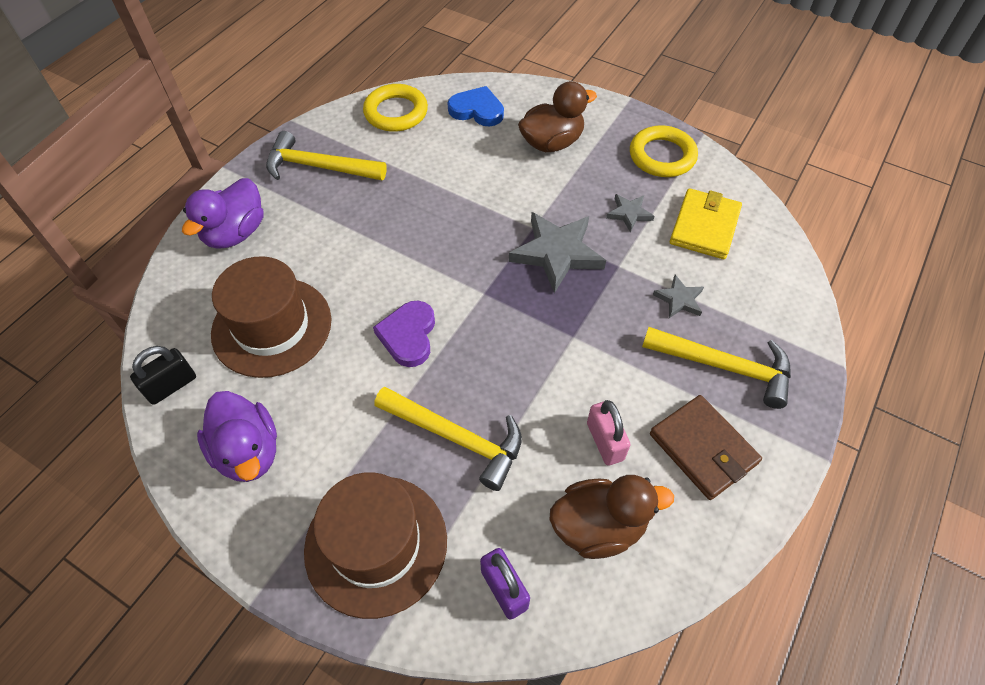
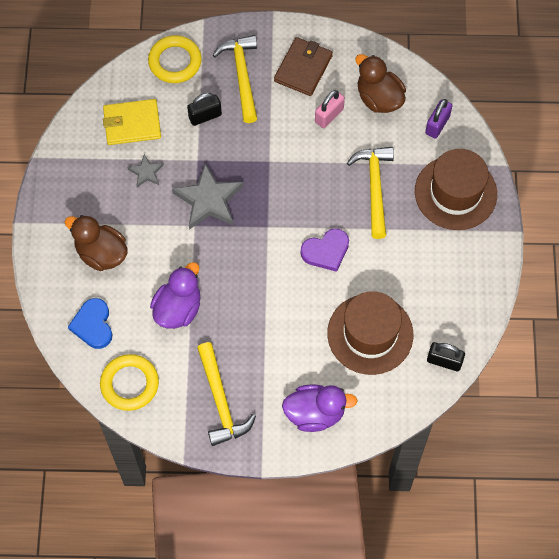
camera: 120 degrees left, 10 degrees up
purple duck [197,391,277,482] -> purple duck moved to [150,262,200,329]
yellow ring [630,125,698,177] -> yellow ring moved to [148,35,202,83]
grey star [653,275,704,318] -> black padlock [187,93,222,126]

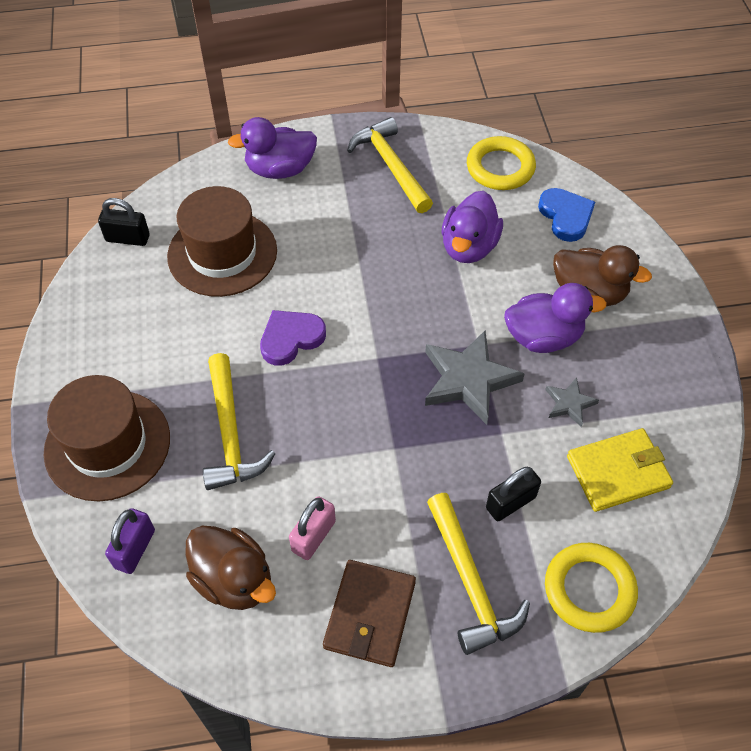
camera: 170 degrees right, 10 degrees down
none -> purple duck [504,283,607,353]

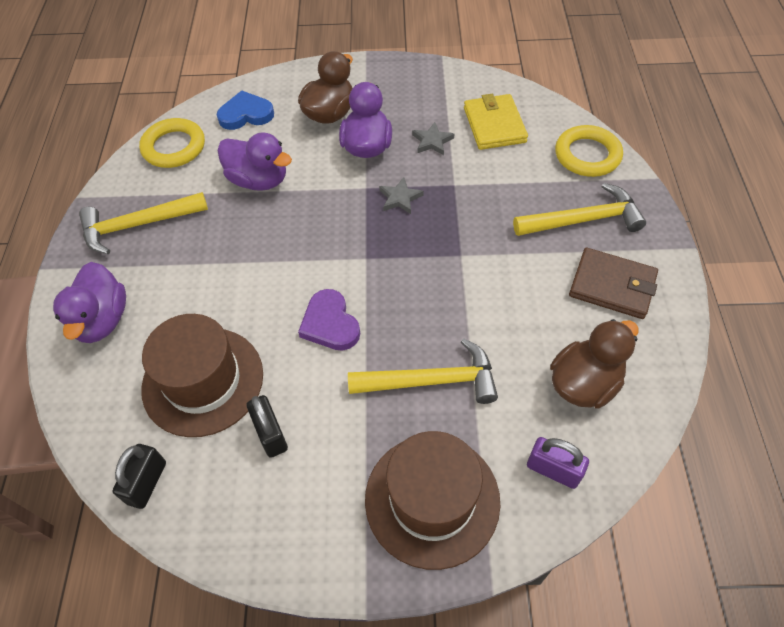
camera: 80 degrees left, 0 degrees up
pink padlock [289,496,336,560] -> none
grey star [425,331,525,425] -> grey star [379,177,424,214], size x0.51
black padlock [486,467,541,521] -> black padlock moved to [247,395,288,458]

